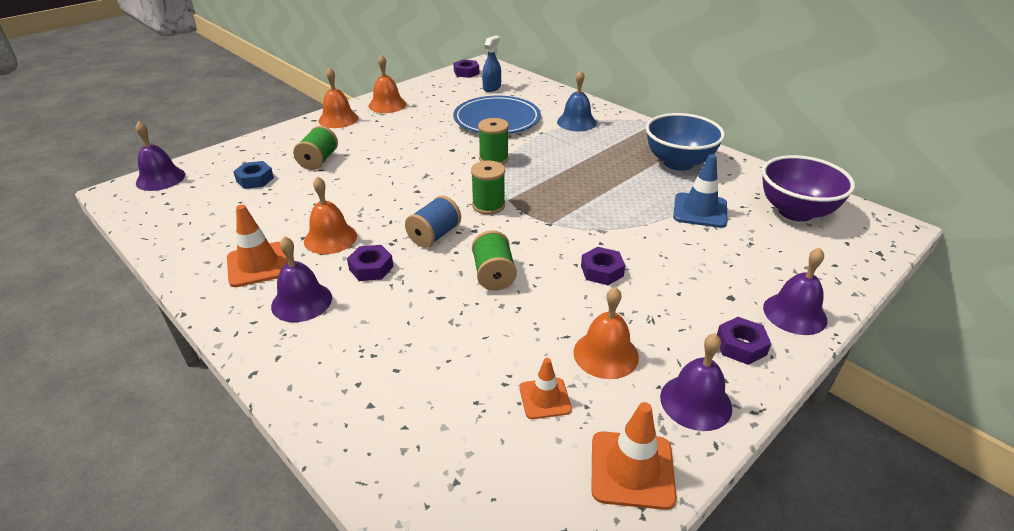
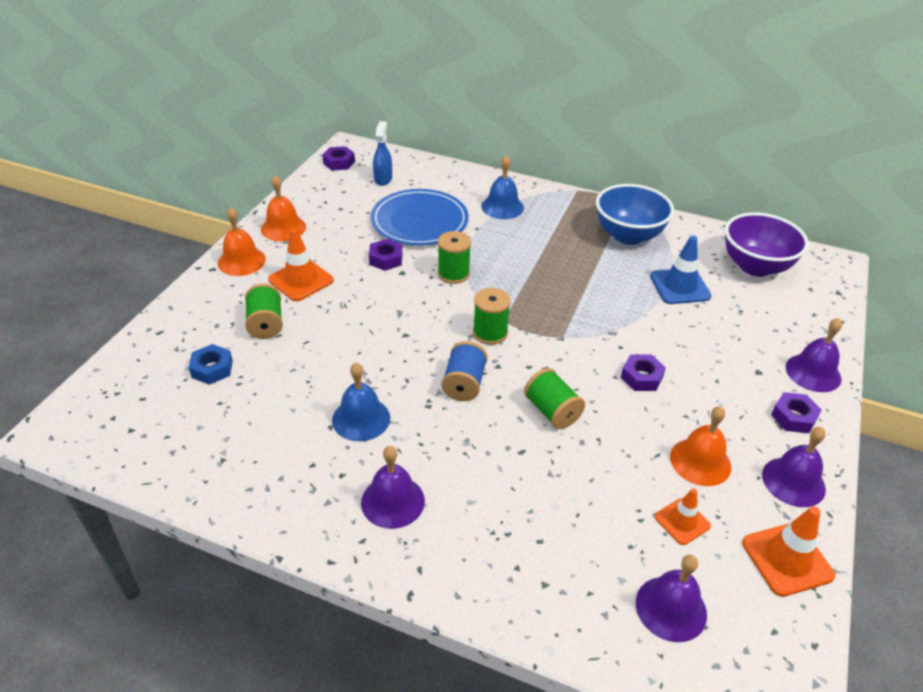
camera: 25 degrees left, 5 degrees up
purple bell [136,121,185,191] -> purple bell moved to [636,555,707,642]
orange traffic cone [227,205,288,287] -> orange traffic cone moved to [268,228,334,301]
orange bell [304,176,357,254] -> blue bell [332,363,390,441]
purple nut [347,245,394,281] -> purple nut moved to [369,239,402,271]

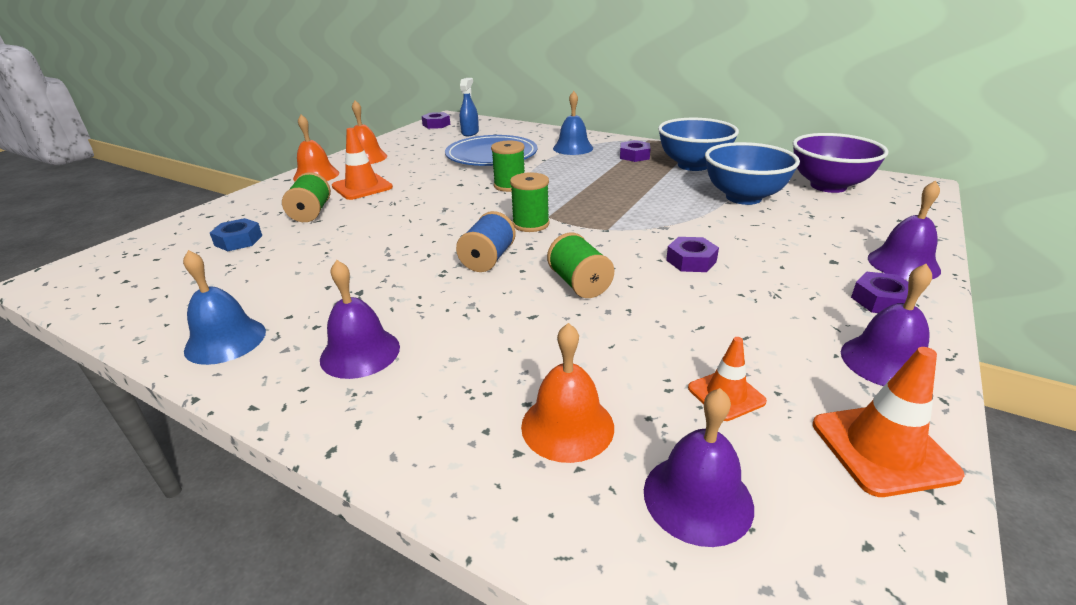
camera: 10 degrees right, 10 degrees down
blue bell [332,363,390,441] -> blue bell moved to [183,250,266,365]
purple nut [369,239,402,271] -> purple nut moved to [620,140,651,162]
blue traffic cone [650,235,712,304] -> blue bowl [705,142,800,205]
orange bell [670,406,731,486] -> orange bell moved to [521,323,614,463]

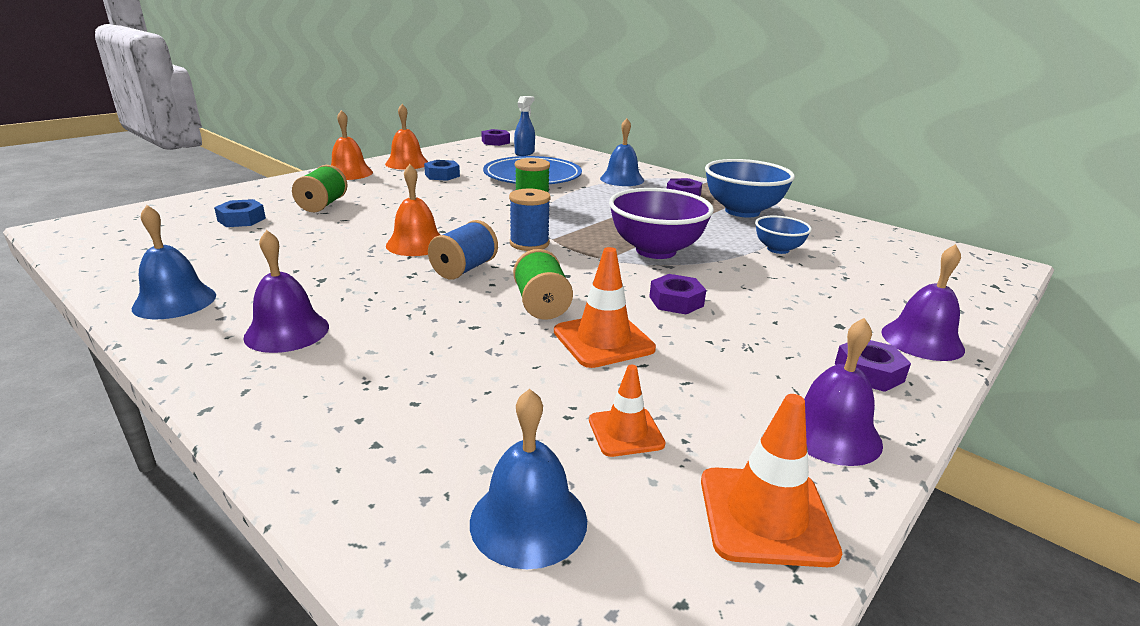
camera: 10 degrees right, 5 degrees down
orange traffic cone [332,128,393,200] -> orange traffic cone moved to [554,247,656,368]
green spool [510,172,550,232] -> blue spool [509,189,551,251]
orange bell [521,323,614,463] -> orange bell moved to [386,164,440,256]
purple bell [644,388,754,547] -> blue bell [470,389,587,569]
blue bowl [705,142,800,205] -> blue bowl [755,216,812,254], size x0.54
purple bowl [793,133,888,193] -> purple bowl moved to [609,188,714,259]
none -> blue nut [424,160,460,181]

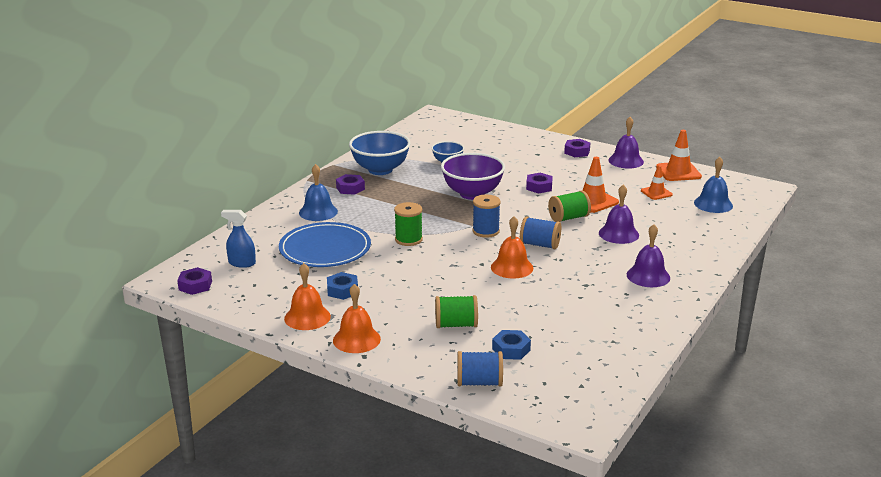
camera: 100 degrees left, 0 degrees up
blue bell [132,205,216,319] -> none
purple bell [881,244,965,361] -> purple bell moved to [599,185,639,244]
none -> blue spool [457,351,503,386]

